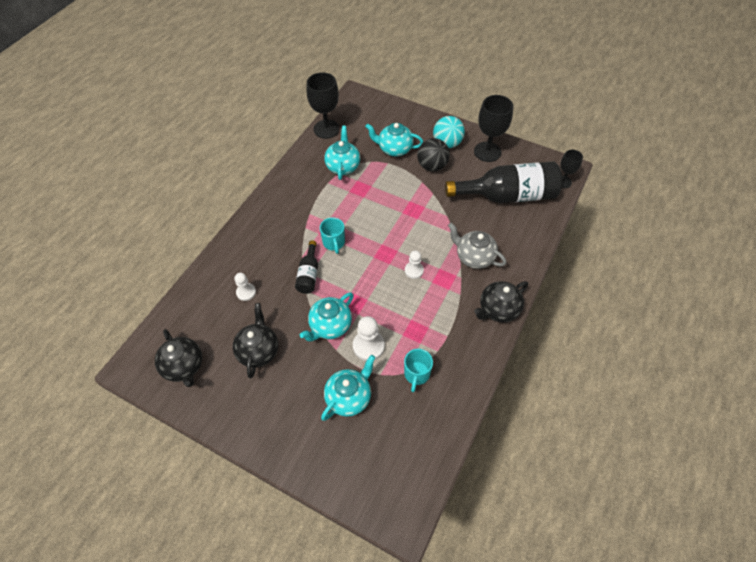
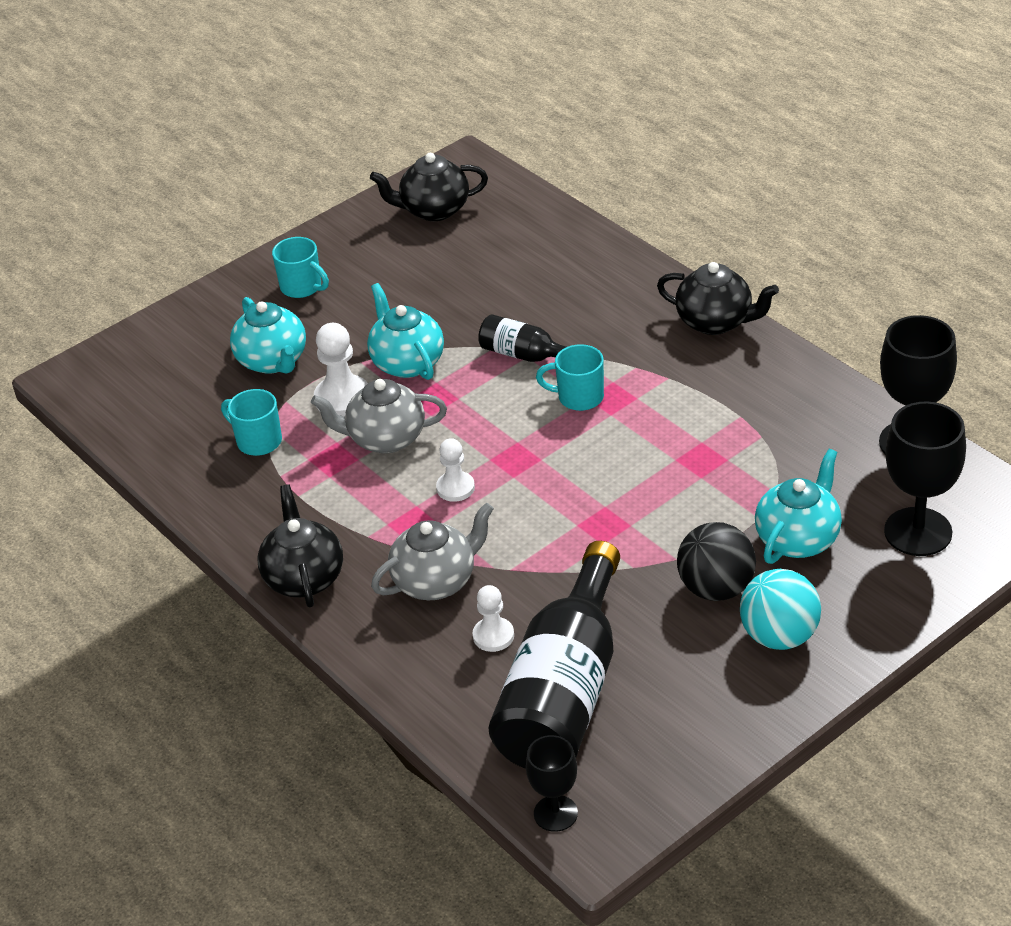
camera: 115 degrees right, 15 degrees down
black teapot [233,303,278,378] -> black teapot moved to [657,262,779,335]
white pawn [234,273,256,301] -> white pawn moved to [473,585,514,652]
turquoise teapot [324,126,360,180] -> none
black goblet [474,95,513,162] -> black goblet moved to [884,401,966,556]
none -> turquoise mug [272,237,329,298]
none -> grey teapot [311,379,447,453]

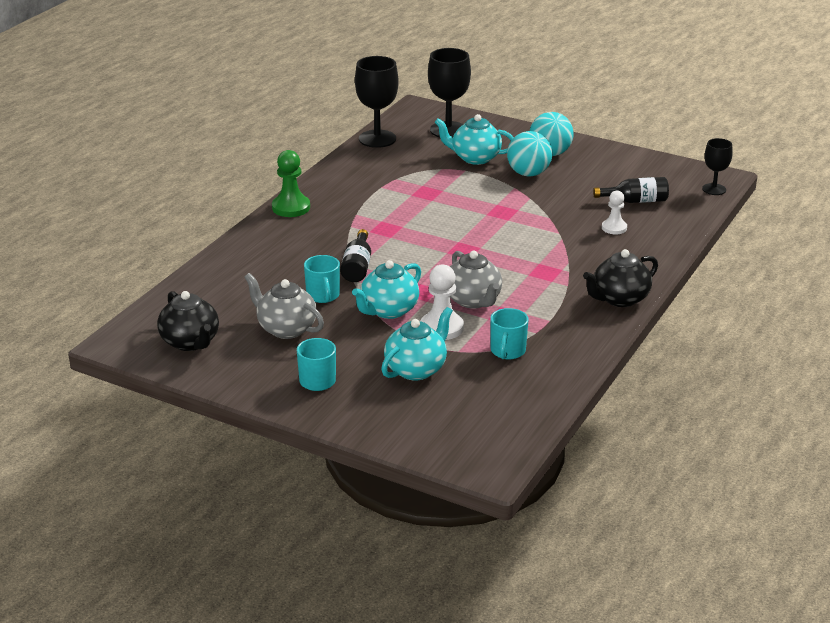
camera: 115 degrees left, 10 degrees down
grey teapot [371,503,494,600] -> grey teapot moved to [244,273,324,339]
white pawn [436,438,475,502] -> none
black bottle [489,541,620,769] -> black bottle [593,177,669,203], size x0.48
turquoise mug [536,344,604,411] -> turquoise mug moved to [304,255,340,303]
black teapot [657,262,779,335] -> green pawn [272,150,310,217]
black ball [677,522,756,601] -> turquoise ball [507,131,552,176]

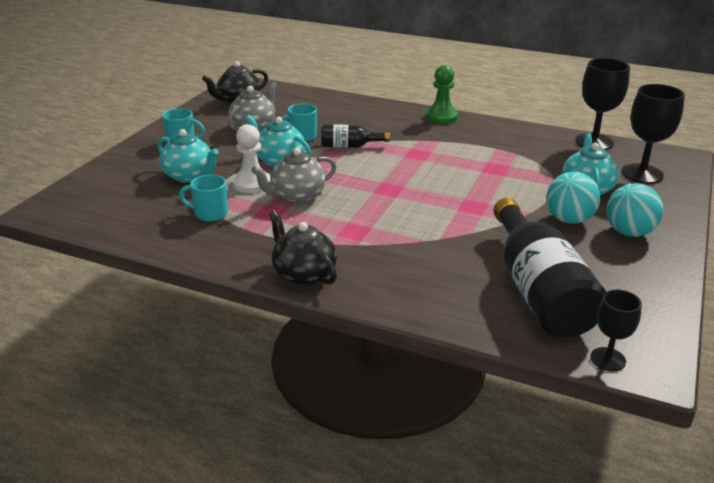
camera: 85 degrees right, 0 degrees up
black bottle [593,177,669,203] -> black bottle [493,198,606,338], size x2.10
white pawn [602,190,627,235] -> none

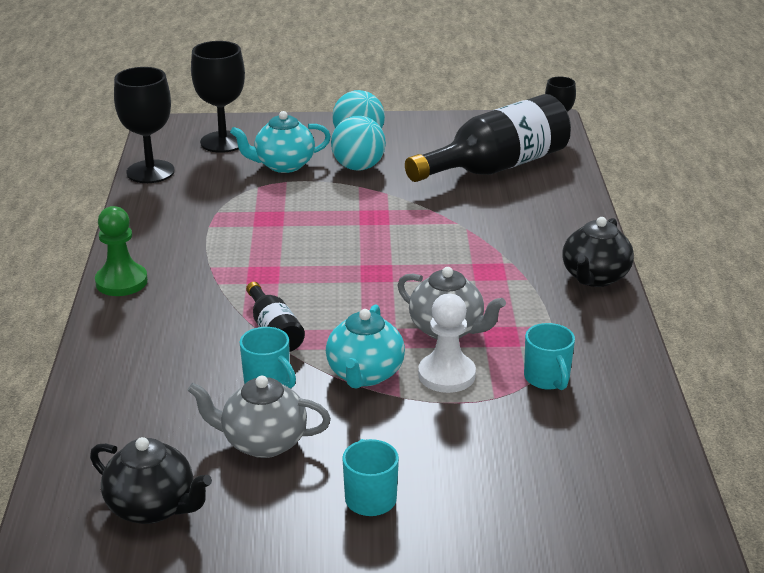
camera: 115 degrees left, 0 degrees up
turquoise teapot [157,129,219,183] -> none

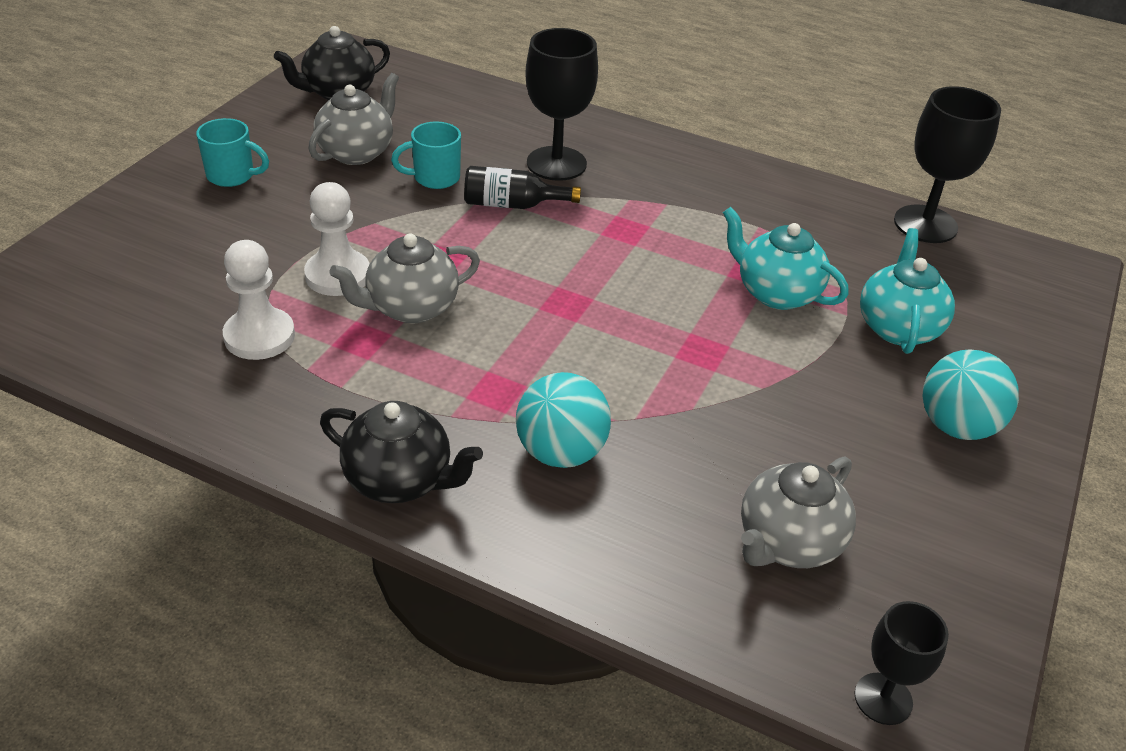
camera: 115 degrees right, 10 degrees up
green pawn [95,206,148,296] -> none
black goblet [191,41,245,153] -> black goblet moved to [525,28,598,181]
turquoise teapot [326,304,405,388] -> turquoise teapot moved to [723,207,849,310]
turquoise ball [331,116,386,170] -> turquoise ball moved to [516,372,611,468]
black bottle [405,94,571,182] -> grey teapot [741,457,856,568]
turquoise mug [524,323,575,390] -> white pawn [223,240,295,360]
black teapot [563,217,634,287] -> black teapot turned 150 degrees clockwise [320,401,483,503]

